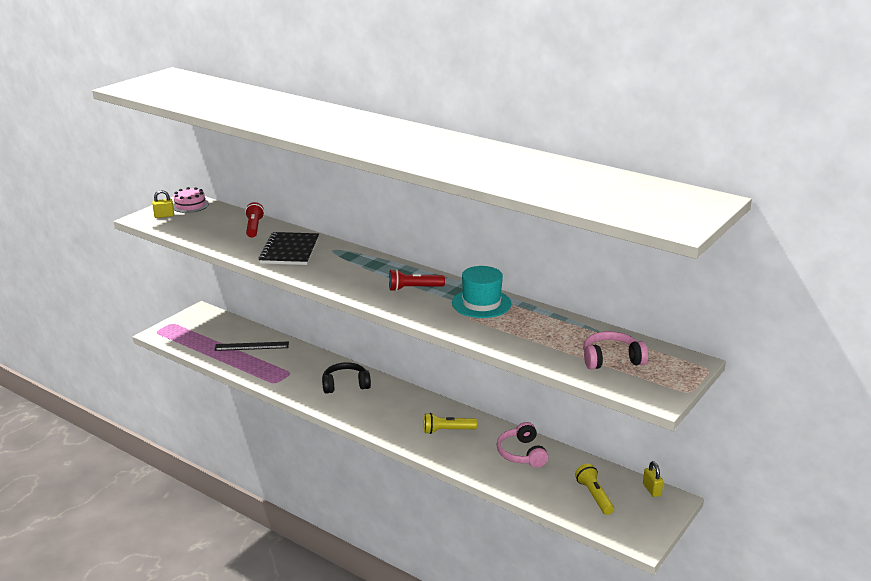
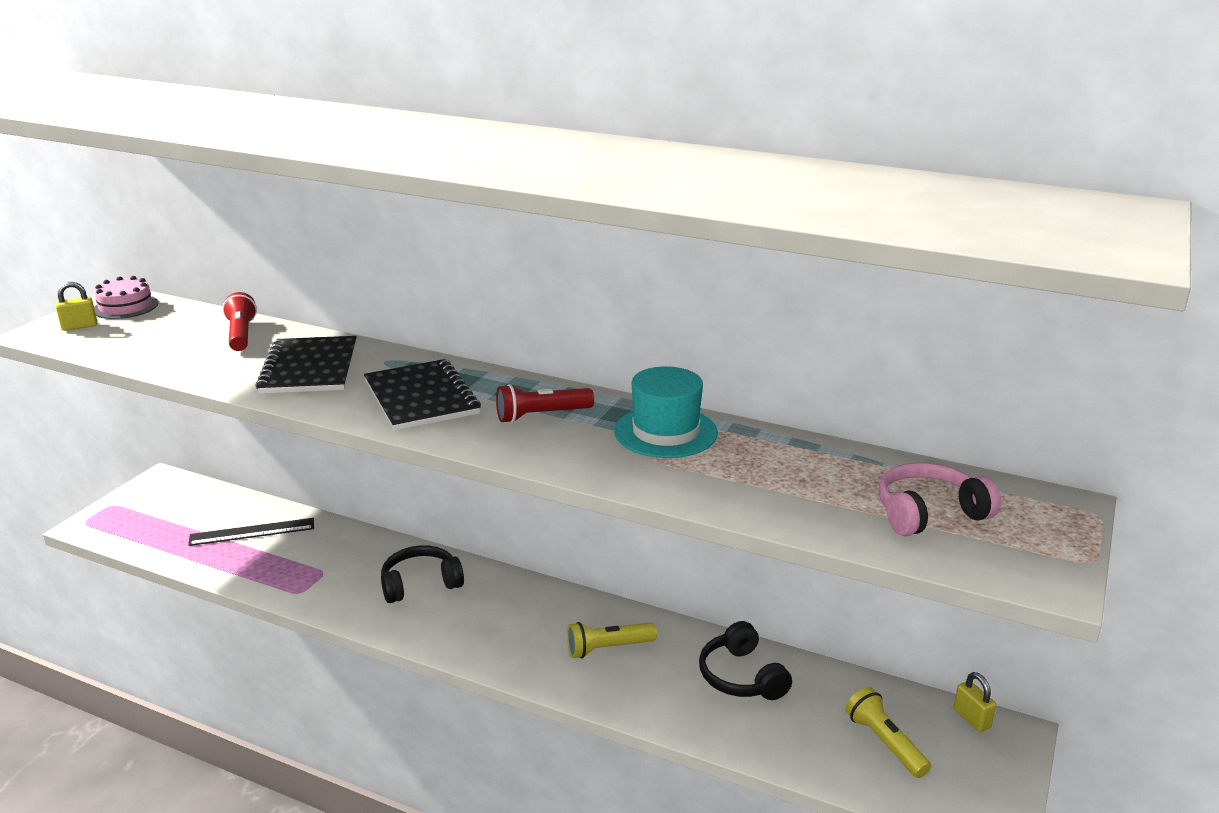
camera: 10 degrees left, 0 degrees up
pink headphones [496,422,548,467] -> black headphones [699,621,792,700]
none -> black notebook [364,359,481,431]

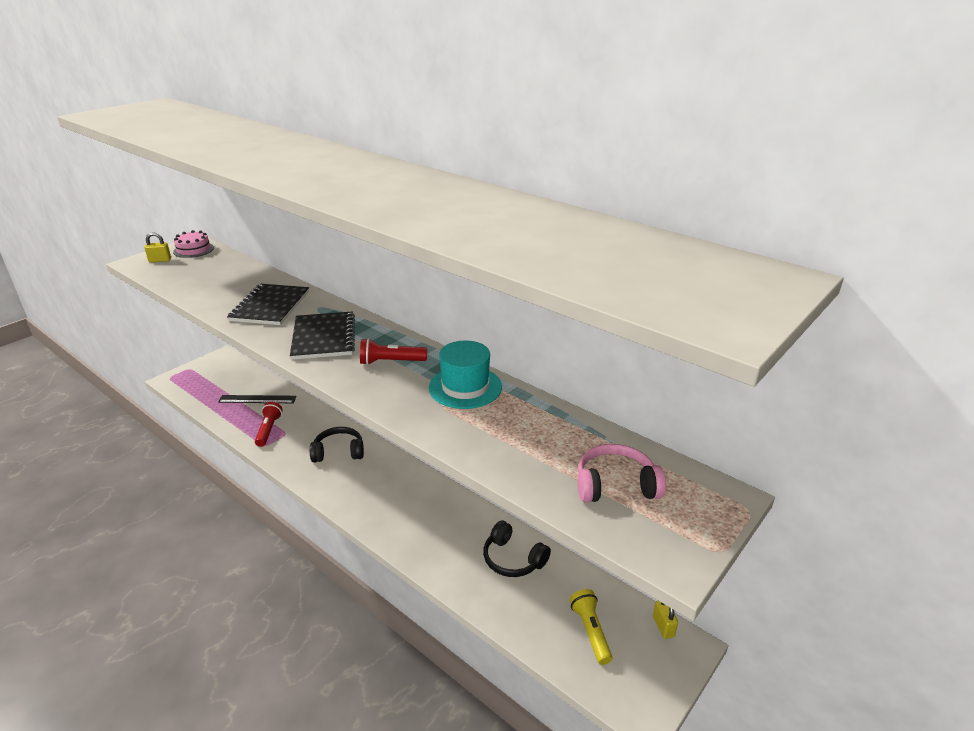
camera: 15 degrees right, 5 degrees up
red flashlight [223,292,257,351] -> red flashlight moved to [255,402,283,447]
yellow flashlight [567,622,657,658] -> none
black headphones [699,621,792,700] -> black headphones turned 45 degrees counterclockwise [483,521,551,577]

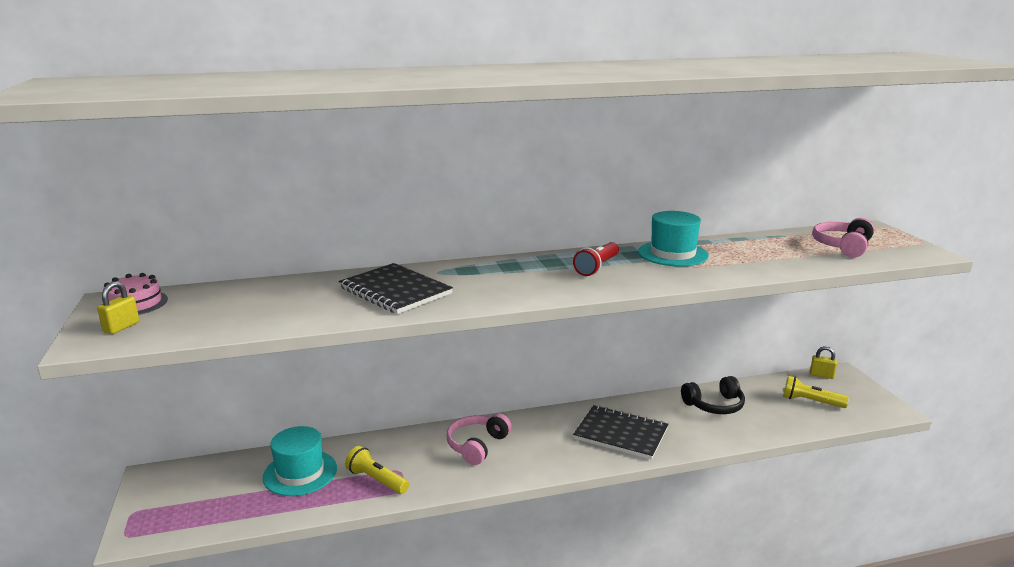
camera: 55 degrees left, 10 degrees down
black ruler [218,395,297,403] -> turquoise hat [263,426,337,496]
red flashlight [255,402,283,447] -> yellow flashlight [345,446,409,494]
black notebook [290,312,355,360] -> black notebook moved to [573,405,668,460]
black headphones [310,427,364,463] -> pink headphones [446,413,512,465]

